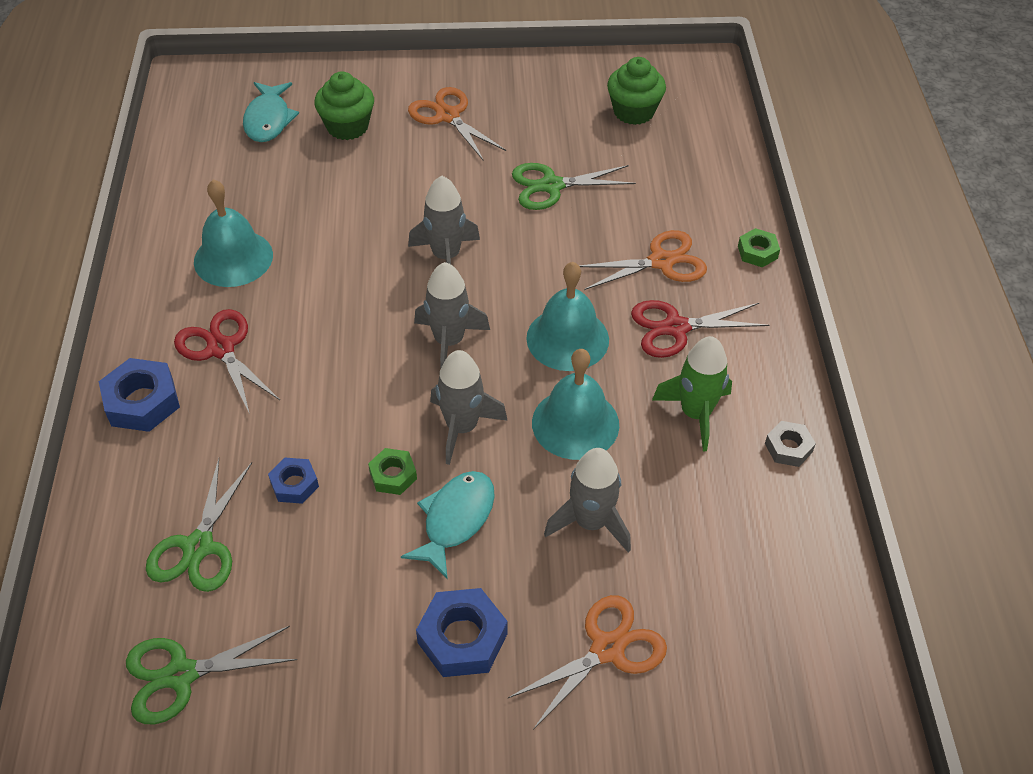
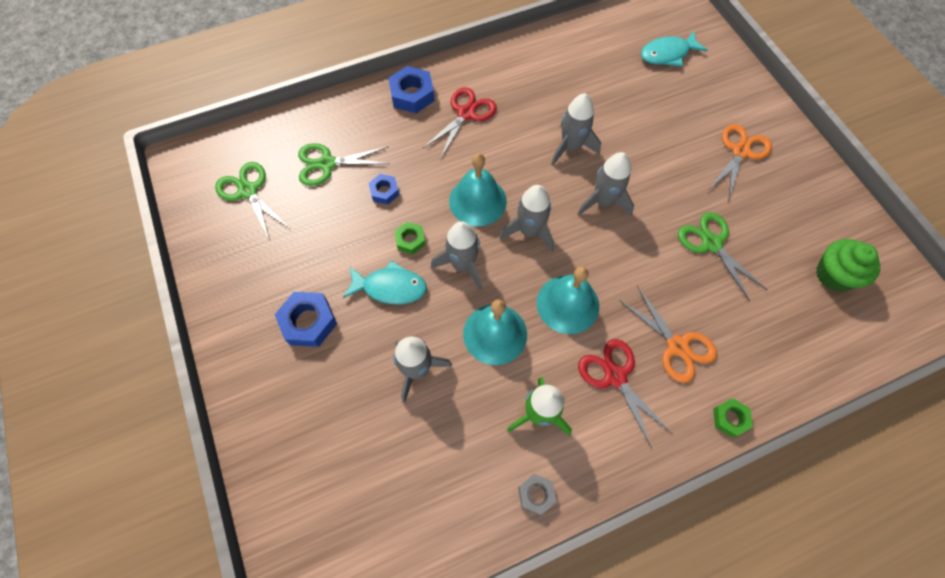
camera: 70 degrees right, 15 degrees up
turquoise bell [194,179,273,287] -> turquoise bell moved to [449,153,507,226]
green cupcake [314,71,374,140] -> none
orange scissors [508,595,667,730] -> none
none -> grey rocket [551,93,601,165]

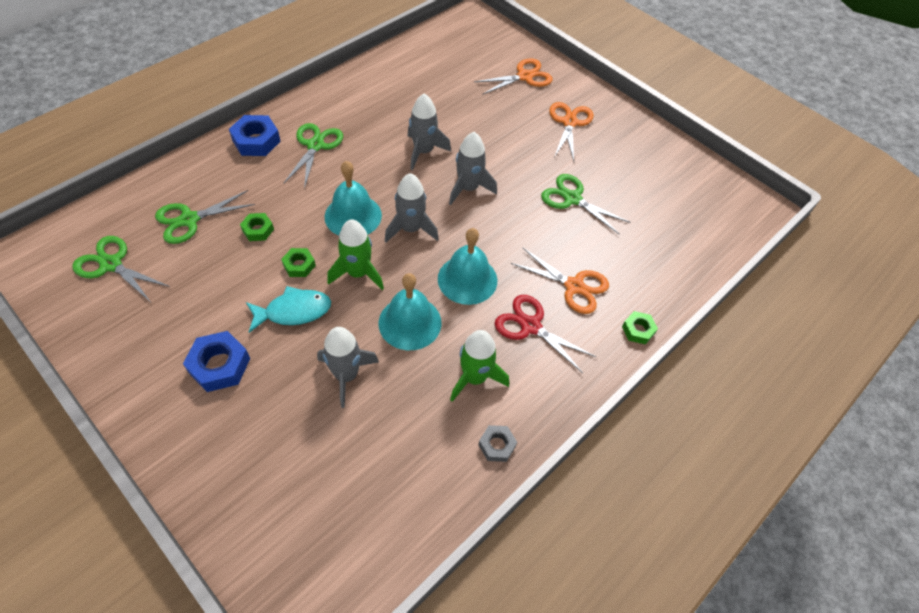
camera: 25 degrees left, 10 degrees down
blue nut [368,174,399,204] -> green nut [240,213,274,241]
red scissors [423,87,497,158] -> green scissors [284,123,343,189]
grey rocket [431,221,482,290] -> green rocket [327,219,384,290]
turquoise fish [641,31,708,66] -> none
green cupcake [816,239,880,291] -> none
none -> orange scissors [474,59,553,95]

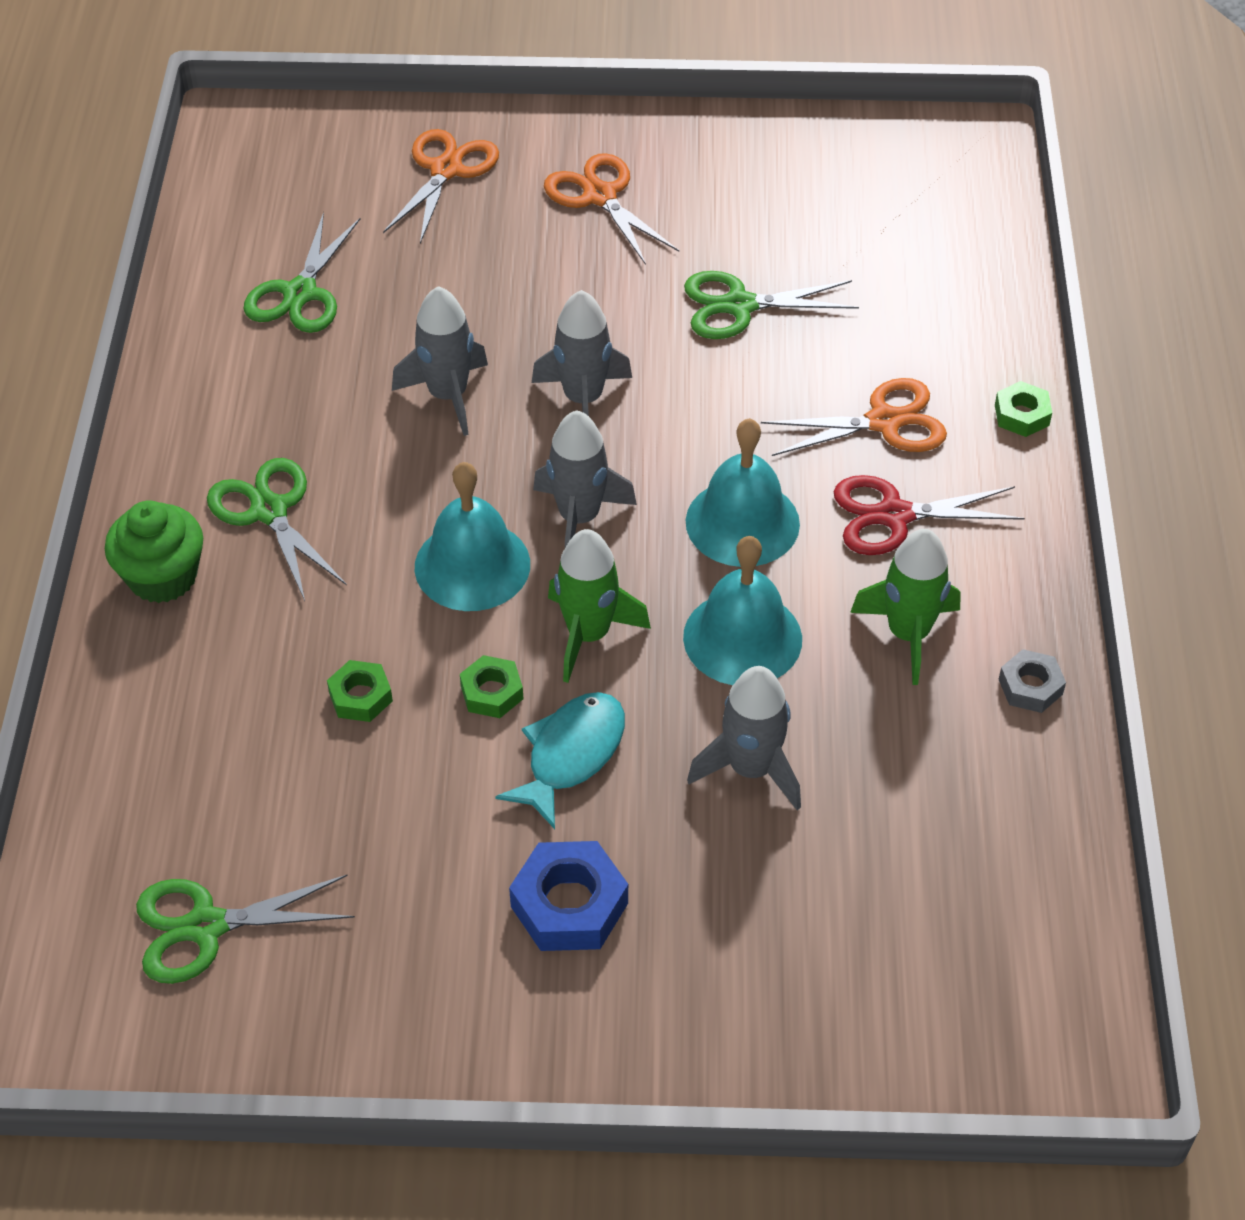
camera: 40 degrees left, 5 degrees down
green scissors [155,190,255,244] -> green scissors moved to [244,212,361,333]
blue nut [229,115,281,156] -> green cupcake [105,500,203,603]

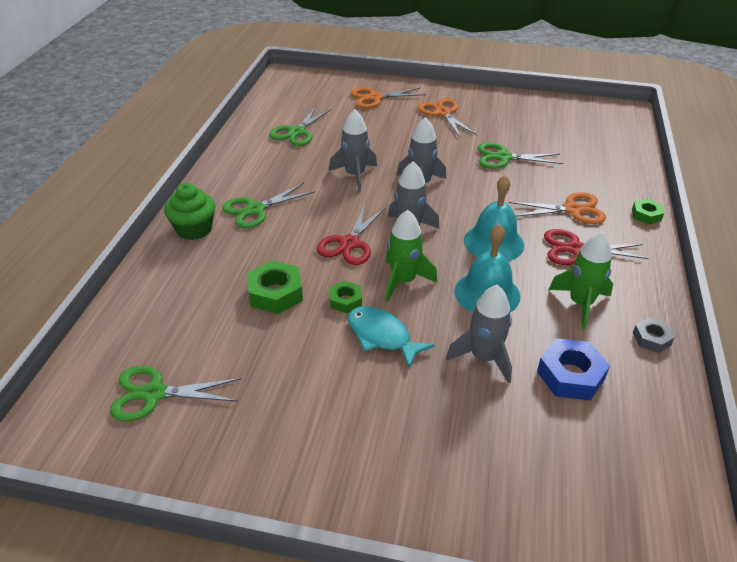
camera: 10 degrees right, 10 degrees down
green scissors [207,458,347,601] -> green scissors turned 105 degrees counterclockwise [222,183,315,228]
green nut [327,660,393,722] -> green nut [247,260,303,314], size x1.68
orange scissors [383,129,499,244] -> orange scissors turned 135 degrees counterclockwise [350,87,426,108]
turquoise bell [415,462,530,611] -> red scissors [317,204,386,265]
turquoise fish [495,692,625,829] -> turquoise fish turned 90 degrees counterclockwise [348,306,434,369]
blue nut [509,841,628,951] -> blue nut moved to [537,338,610,401]

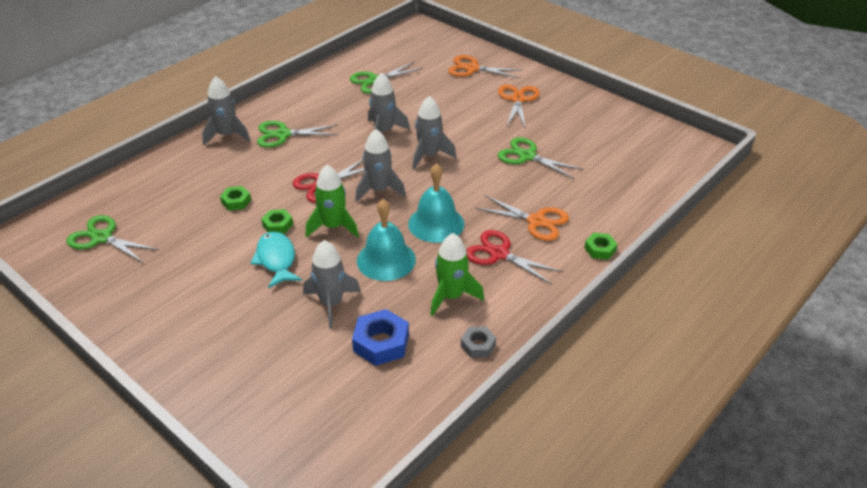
camera: 30 degrees right, 0 degrees up
green cupcake [164,183,215,240] -> grey rocket [202,76,250,145]
green nut [247,260,303,314] -> green nut [220,186,251,211], size x0.60

